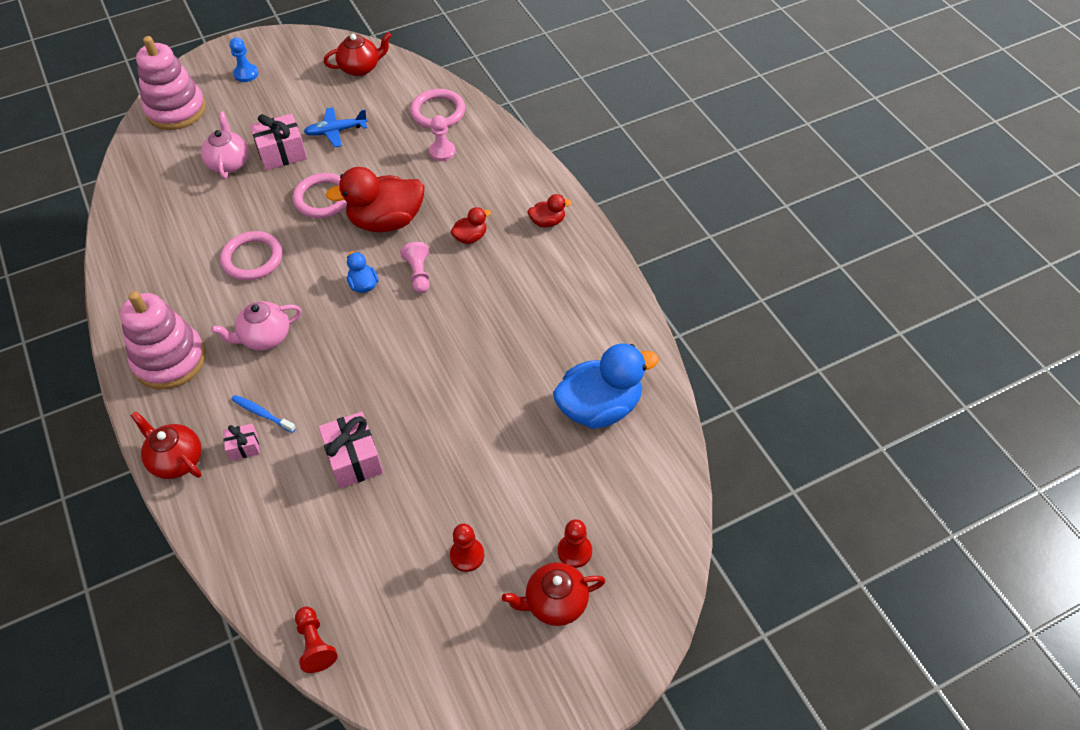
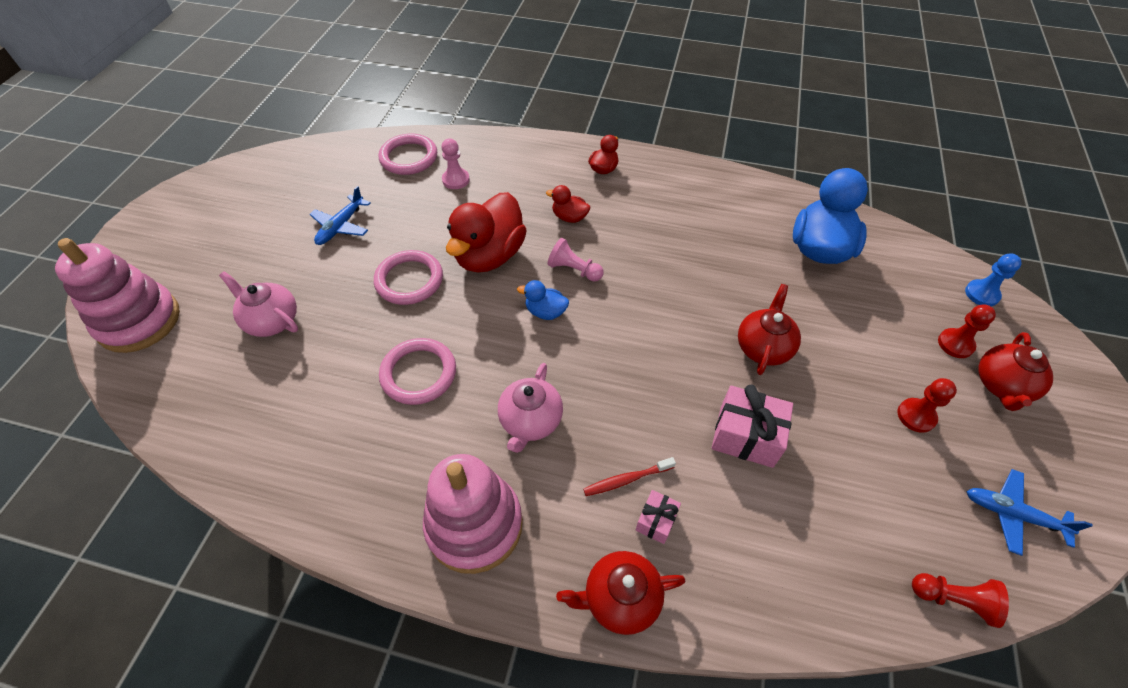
camera: 50 degrees left, 0 degrees up
blue pawn [230,37,258,82] -> blue pawn moved to [965,253,1022,307]
blue toothbrush [231,395,296,433] -> red toothbrush [583,457,676,496]
pink gift [250,114,307,170] -> none
red teapot [324,32,392,76] -> red teapot moved to [738,284,801,375]
red duck [451,207,491,244] -> red duck turned 75 degrees counterclockwise [546,185,590,223]
none -> blue plane [966,469,1093,556]

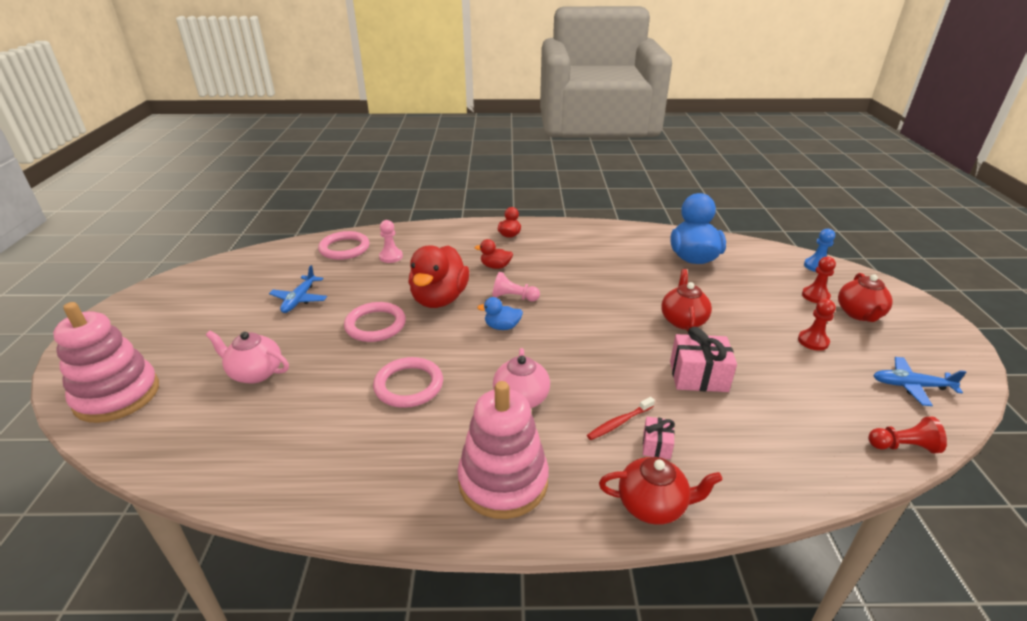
camera: 15 degrees left, 20 degrees down
red teapot [556,551,685,635] -> red teapot turned 150 degrees counterclockwise [599,457,723,525]

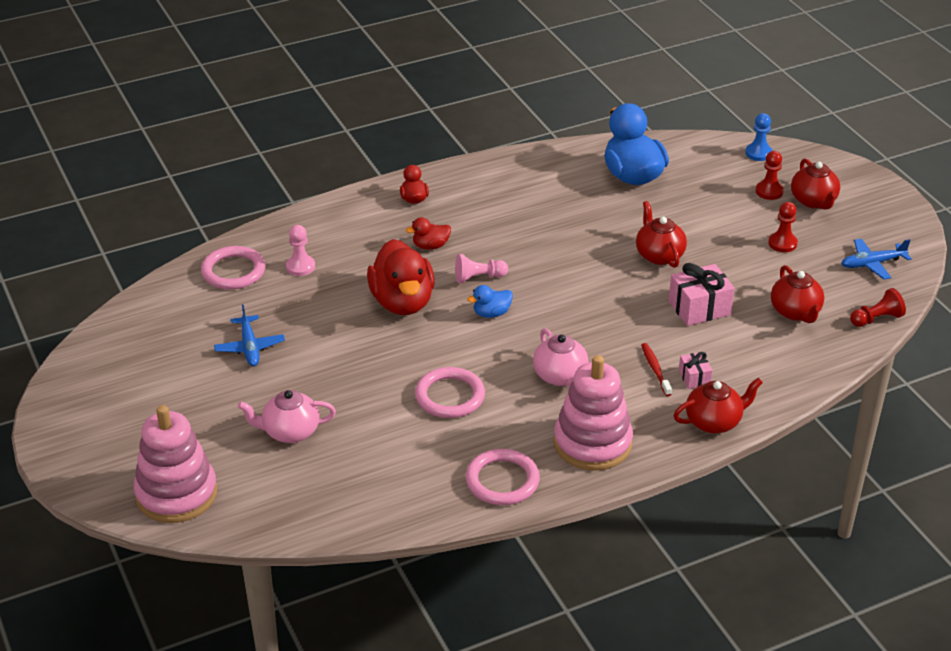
camera: 25 degrees left, 5 degrees up
pink ring [344,302,406,342] -> pink ring moved to [466,449,540,505]
red toothbrush [587,397,655,440] -> red toothbrush turned 135 degrees clockwise [641,343,672,396]
none -> red teapot [771,265,824,323]

